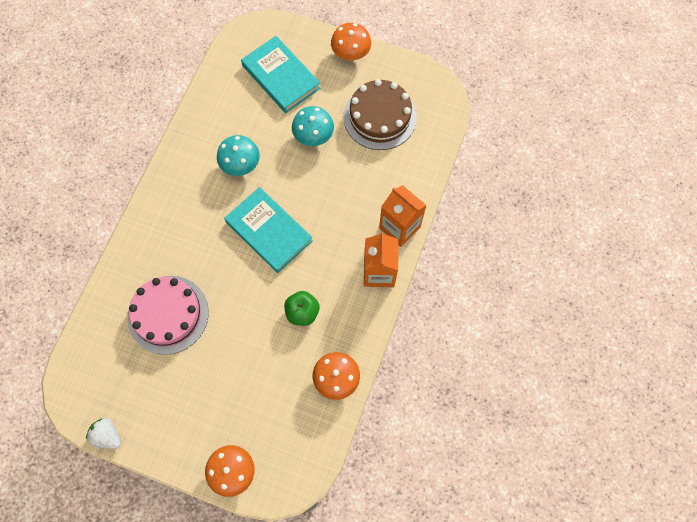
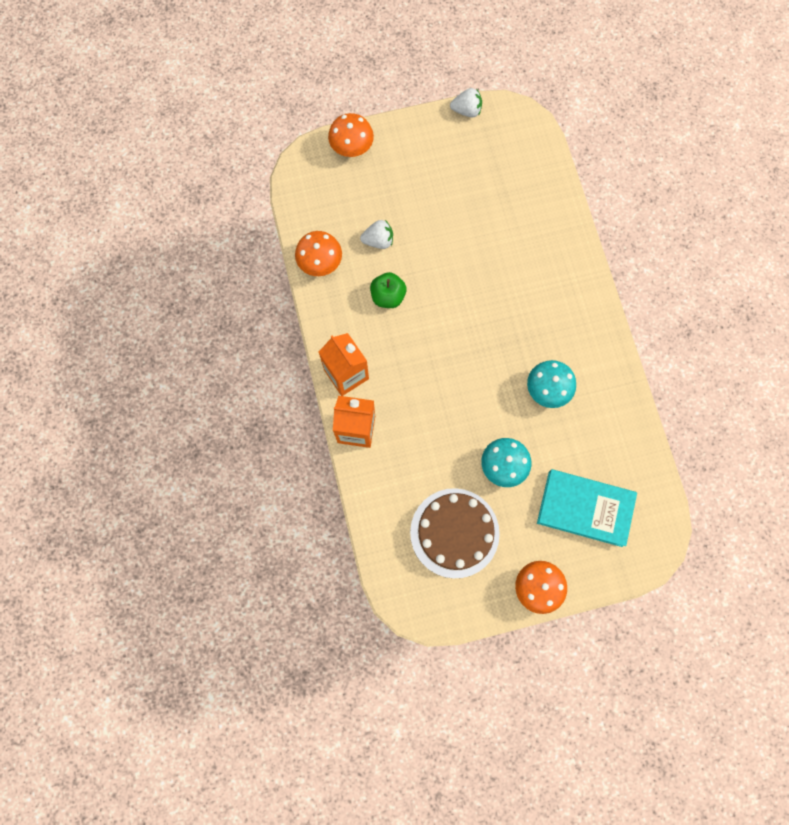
camera: 145 degrees right, 5 degrees up
pink cake [128,276,209,355] -> none
turquoise book [224,187,313,273] -> none
none -> white strawberry [360,220,393,249]

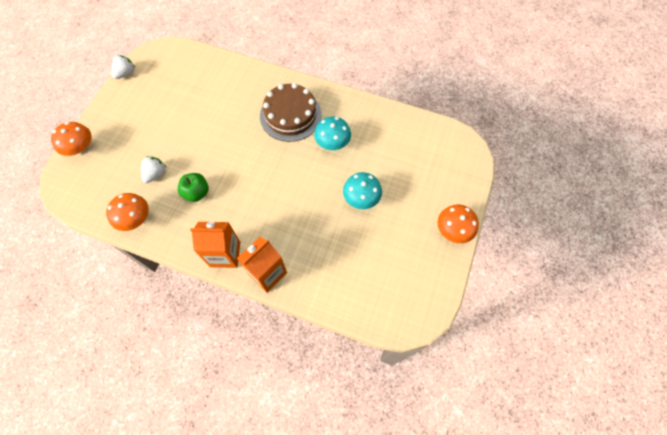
camera: 55 degrees left, 10 degrees down
brown cake [410,488,500,578] -> brown cake moved to [260,83,322,142]
turquoise book [537,469,637,547] -> none

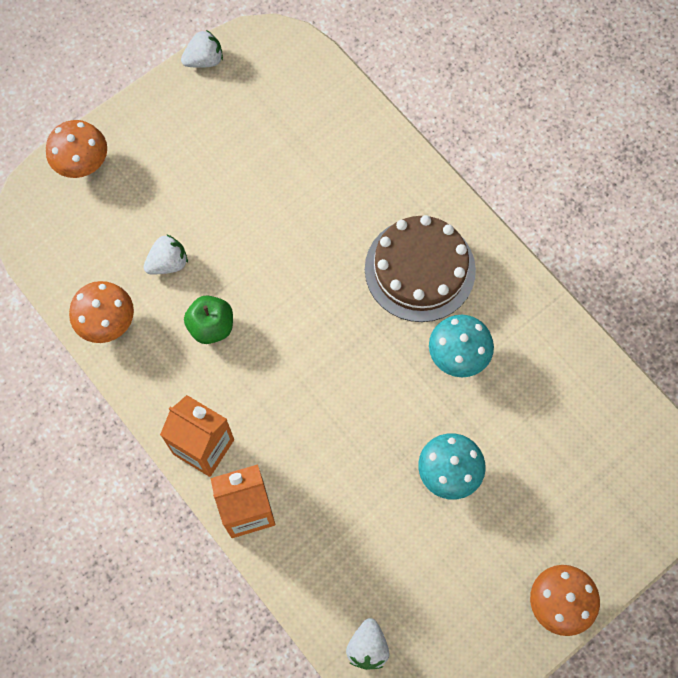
camera: 30 degrees right, 5 degrees up
none -> white strawberry [346,618,390,670]

